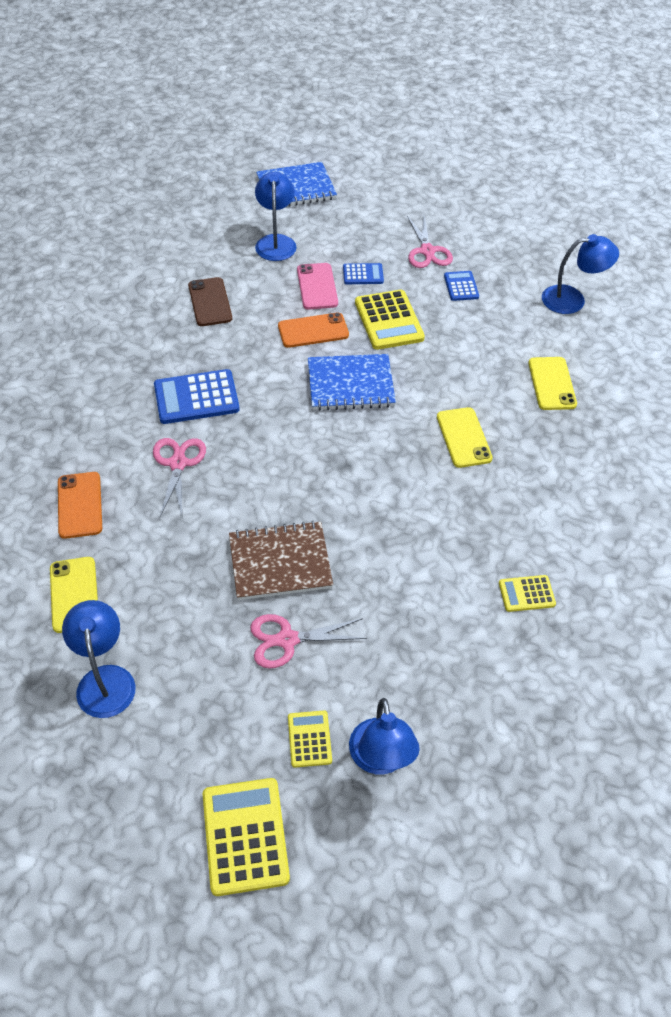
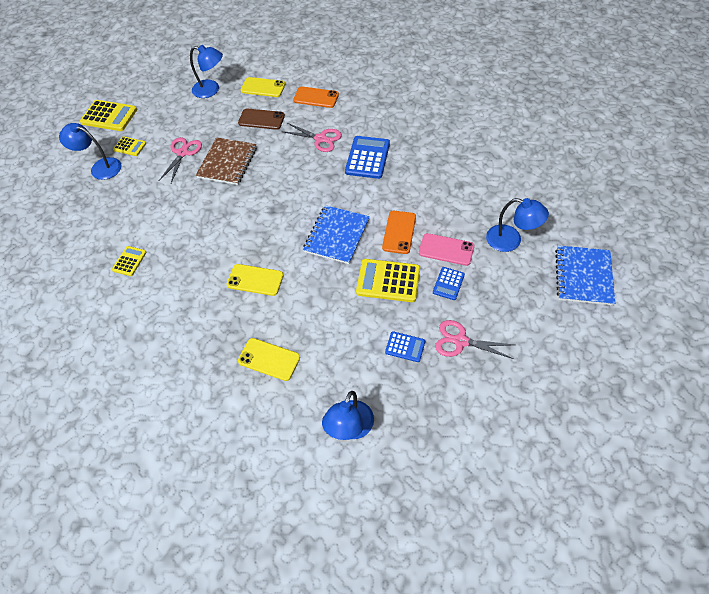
camera: 120 degrees right, 5 degrees up
brown phone [188,277,232,326] -> brown phone moved to [238,108,285,130]

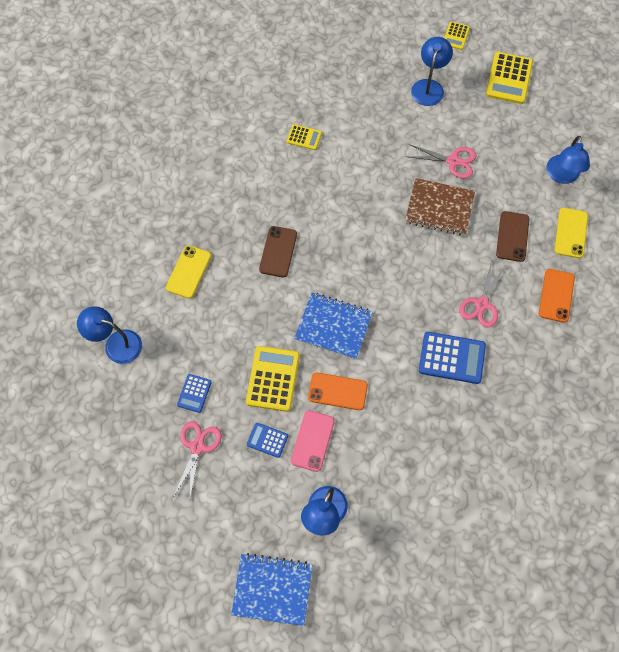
camera: 85 degrees right, 10 degrees up
yellow calculator [113,136,146,156] -> yellow calculator moved to [444,22,470,50]
yellow phone [227,264,284,296] -> brown phone [259,226,297,278]

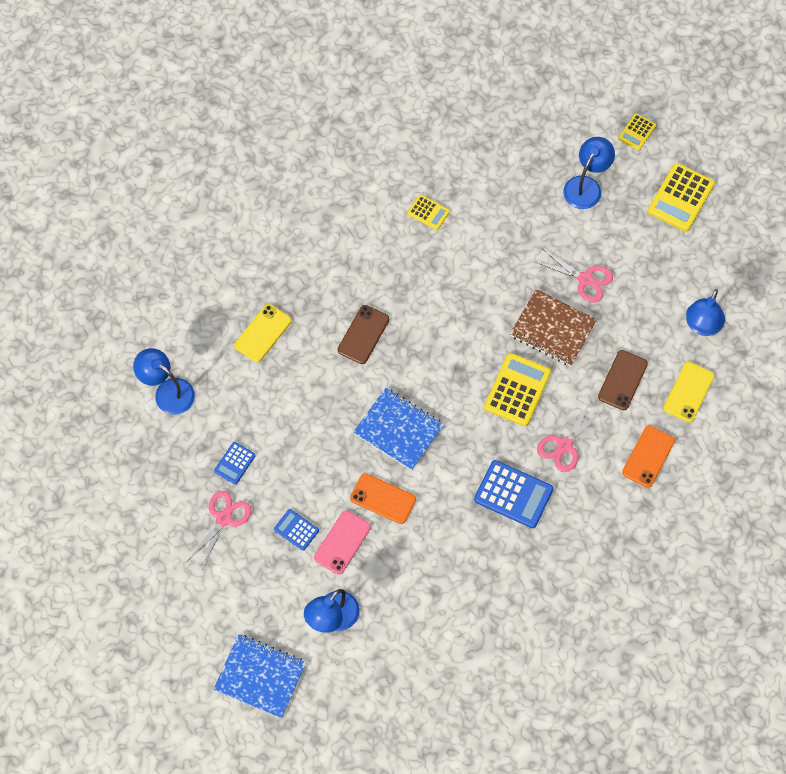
camera: 15 degrees right, 0 degrees up
yellow calculator [246,346,300,412] -> yellow calculator moved to [484,353,551,426]

